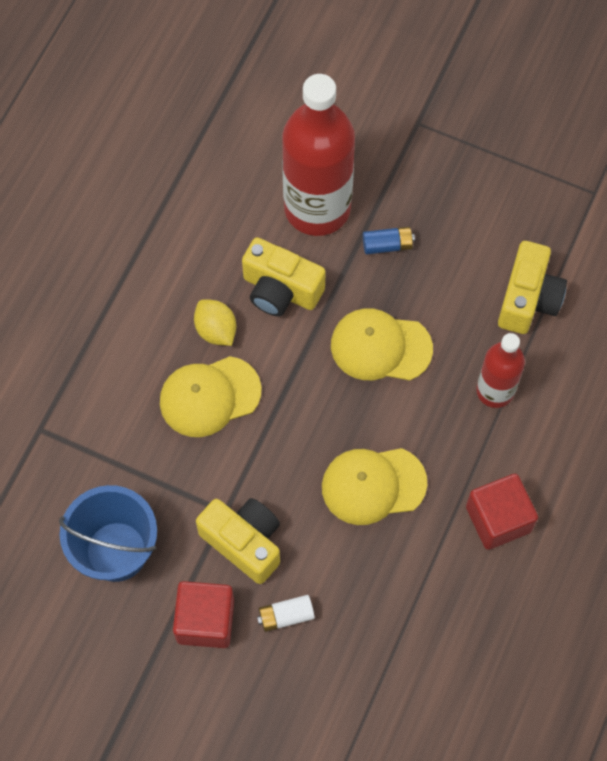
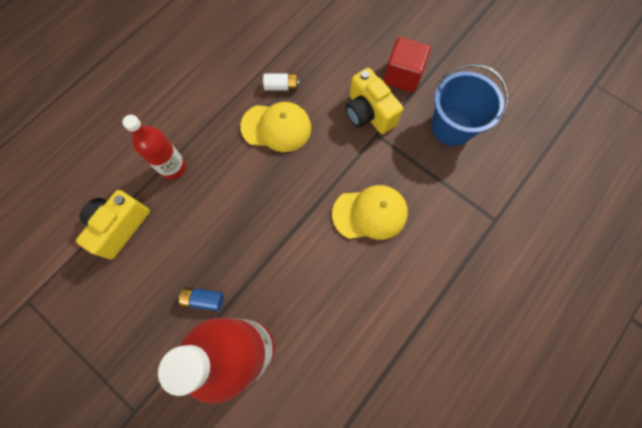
camera: 165 degrees left, 5 degrees up
yellow lemon [194,299,236,346] -> none
yellow camera [242,237,326,316] -> none
white battery [257,595,315,632] -> white battery moved to [263,74,299,90]
yellow cap [331,308,433,381] -> none
red cube [466,474,538,550] -> none

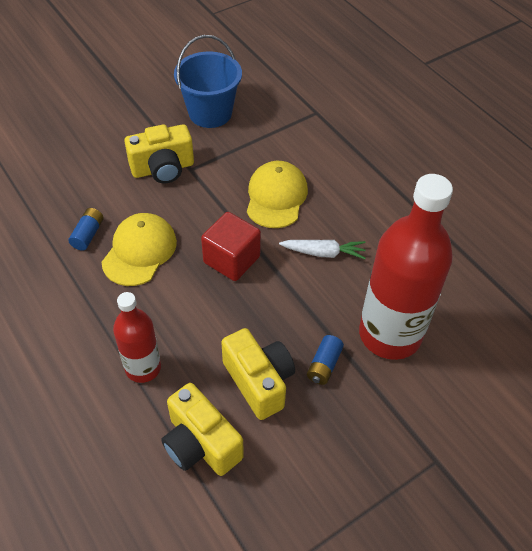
camera: 75 degrees left, 20 degrees down
white battery [263,74,299,90] -> blue battery [68,208,104,251]
red cube [384,37,431,93] -> red cube moved to [201,212,261,281]
none -> yellow camera [221,328,295,420]
none -> white carrot [279,240,366,259]

